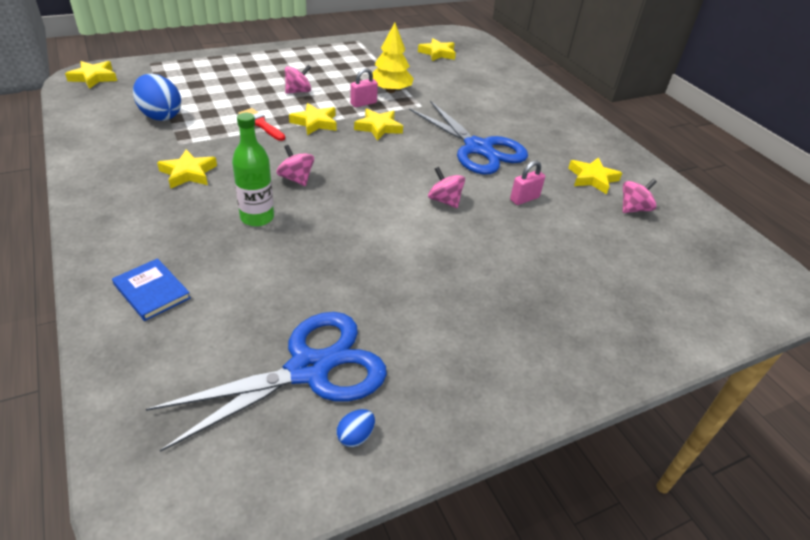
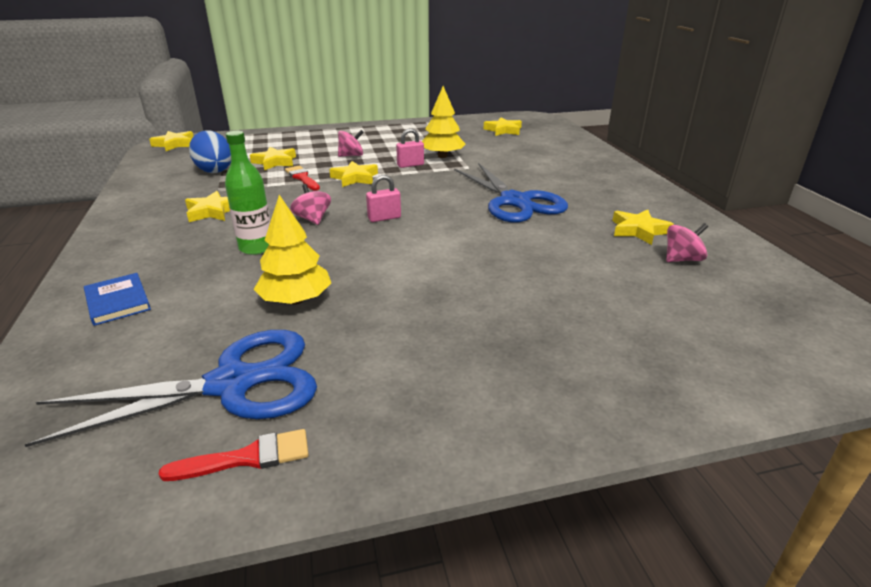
camera: 15 degrees right, 10 degrees down
blue egg [336,409,375,447] -> red brush [159,429,309,481]
yellow star [354,109,403,141] -> yellow star moved to [250,147,296,170]
pink spinning top [428,167,465,208] -> none
pink padlock [510,161,545,205] -> pink padlock moved to [366,175,401,222]
none -> yellow tree [254,195,331,305]

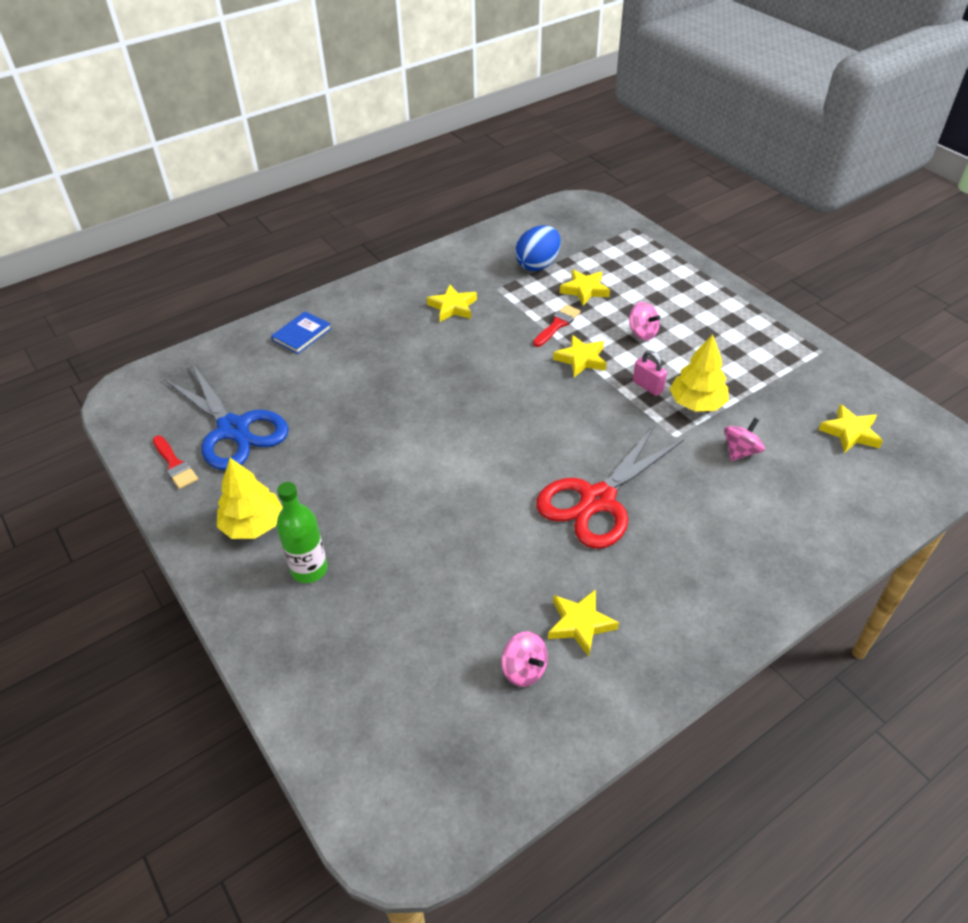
camera: 70 degrees right, 15 degrees up
yellow star [149,131,194,151] -> none
green bottle [225,131,270,255] -> green bottle moved to [276,482,328,583]
yellow tree [254,195,331,305] -> yellow tree moved to [217,458,283,539]
pink spinning top [290,184,331,225] -> pink spinning top moved to [724,418,765,461]
pink padlock [366,175,401,222] -> none
blue scissors [454,163,568,223] -> red scissors [536,425,684,549]

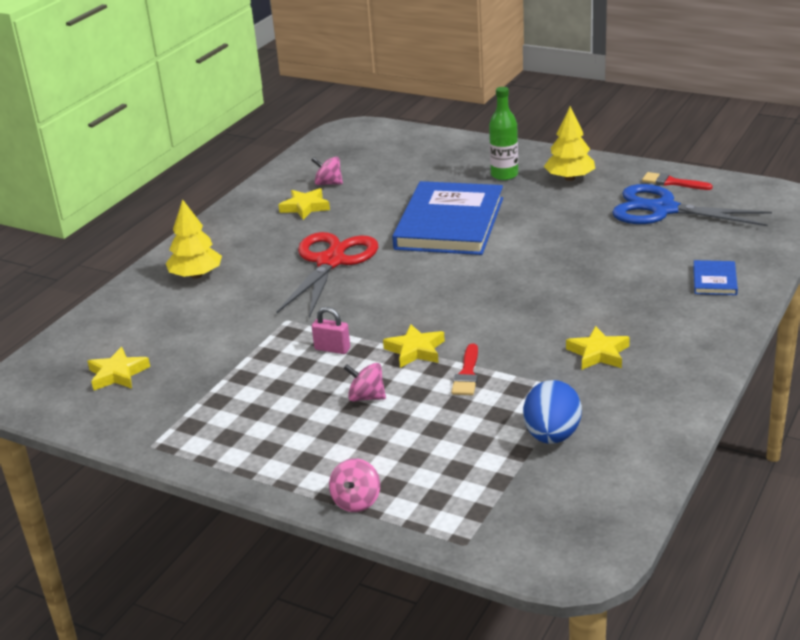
camera: 155 degrees right, 15 degrees down
yellow star [560,269,610,306] -> none
yellow tree [670,334,729,412] -> yellow tree moved to [166,199,222,279]
pink spinning top [724,418,765,461] -> pink spinning top moved to [329,458,380,512]
none -> blue book [392,181,503,255]

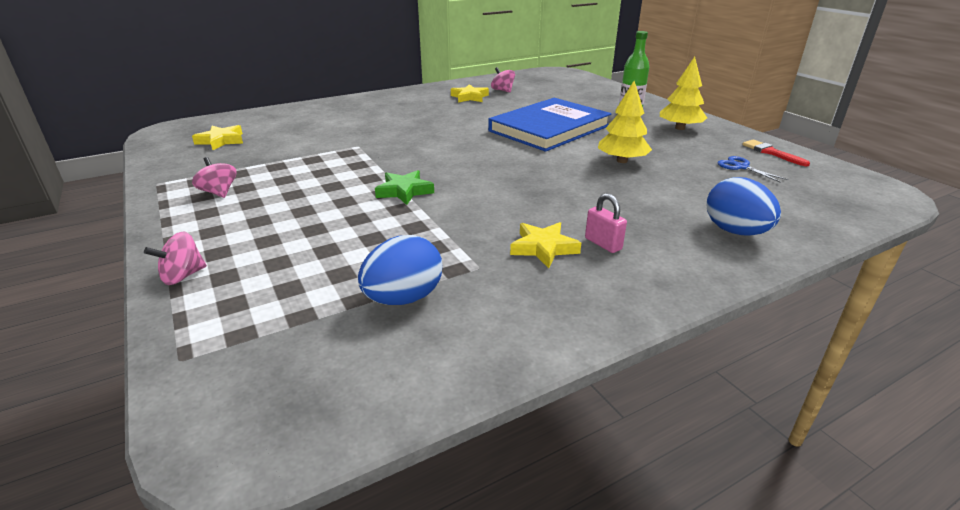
camera: 30 degrees right, 0 degrees up
yellow tree [166,199,222,279] -> yellow tree moved to [598,81,652,163]
red scissors [277,232,378,318] -> none
pink padlock [312,307,350,354] -> pink padlock moved to [585,193,627,253]
pink spinning top [344,363,386,402] -> pink spinning top moved to [192,157,237,198]
yellow star [383,324,445,368] -> green star [375,170,434,205]
red brush [451,343,478,395] -> none
blue scissors [612,184,772,226] -> blue scissors [718,156,788,183], size x0.43
blue book [693,260,738,295] -> blue egg [707,177,781,235]

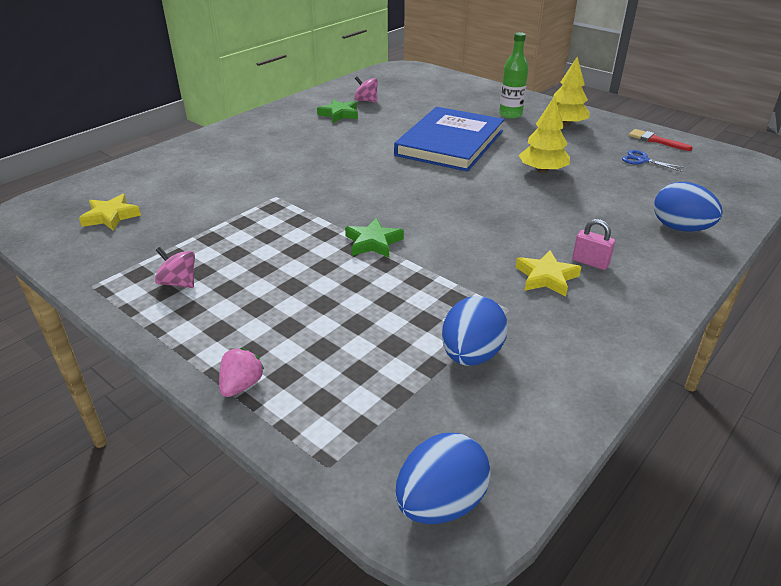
camera: 20 degrees left, 5 degrees up
pink spinning top [144,232,207,285] -> pink strawberry [219,348,264,397]
yellow star [451,84,489,103] -> green star [317,99,358,123]
none -> blue egg [395,433,491,524]

